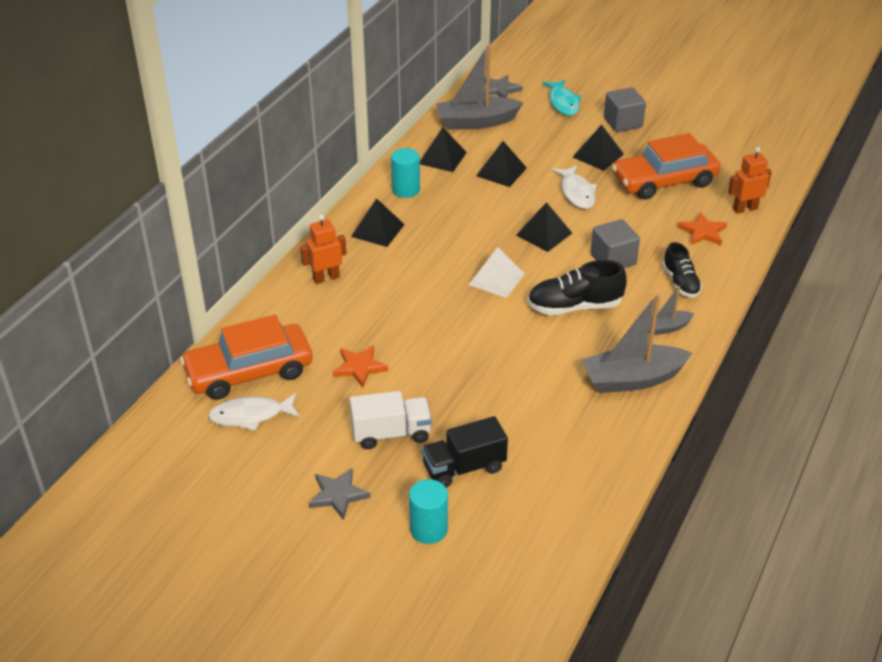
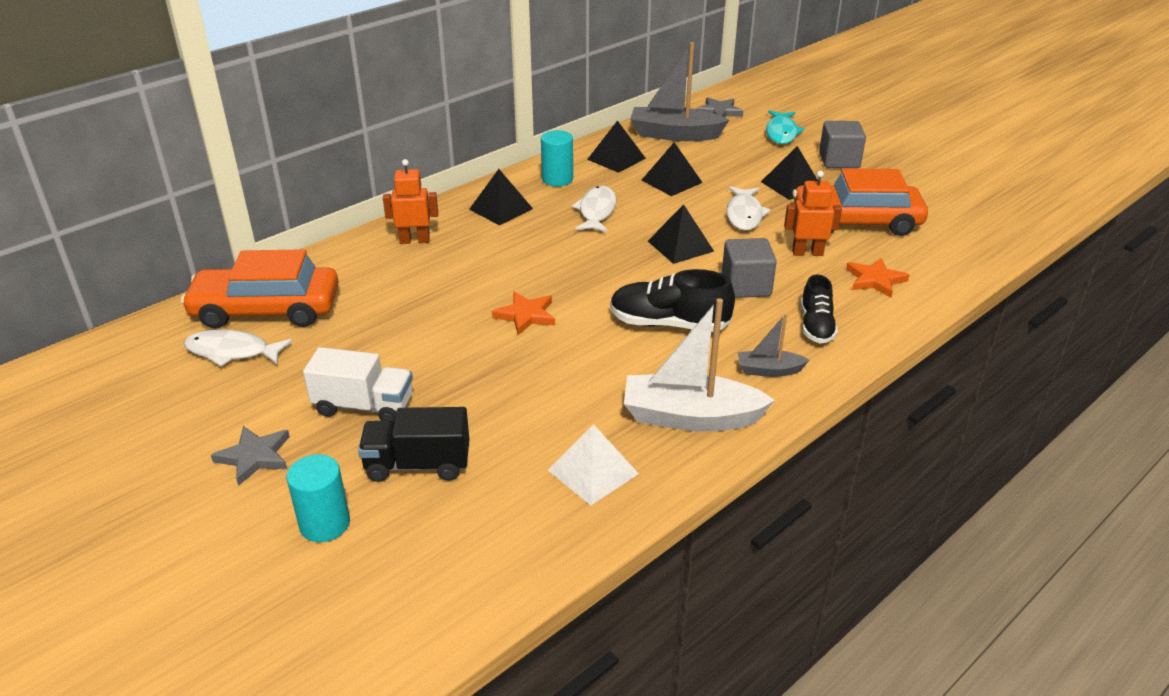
camera: 20 degrees right, 5 degrees down
orange star [333,345,388,388] -> orange star moved to [492,291,555,335]
white pyramid [469,247,524,298] -> white pyramid moved to [548,424,639,505]
grey boat [582,293,692,393] -> white boat [624,298,775,432]
orange robot [728,147,772,214] -> orange robot moved to [784,171,842,256]
none -> white fish [572,185,616,232]

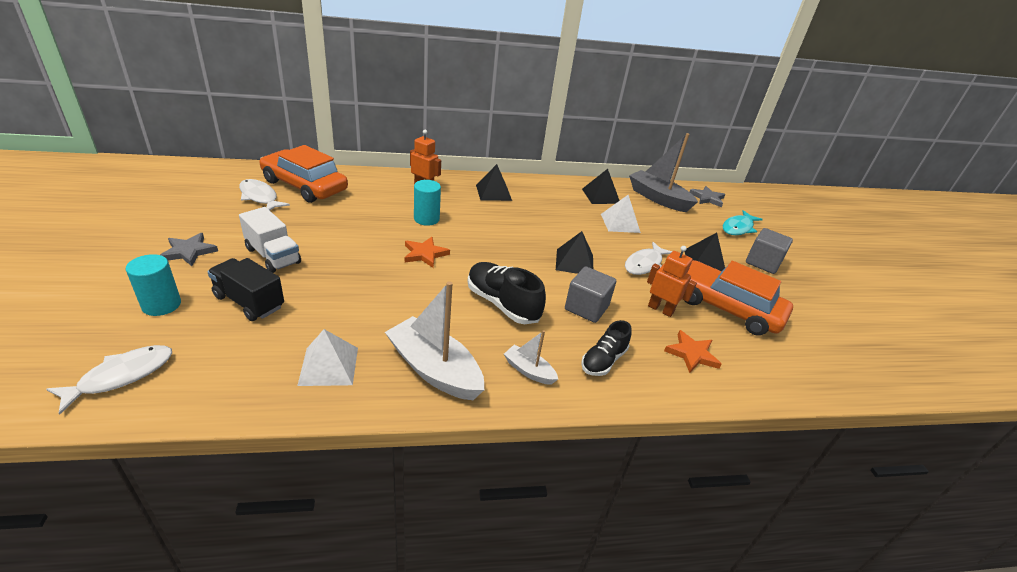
camera: 30 degrees right, 0 degrees up
turquoise cylinder [541,130,573,186] -> turquoise cylinder moved to [414,180,441,226]
white fish [572,185,616,232] -> white fish moved to [46,345,172,414]
black pyramid [642,142,703,196] -> white pyramid [601,195,641,233]
grey boat [738,314,809,377] -> white boat [504,330,558,385]

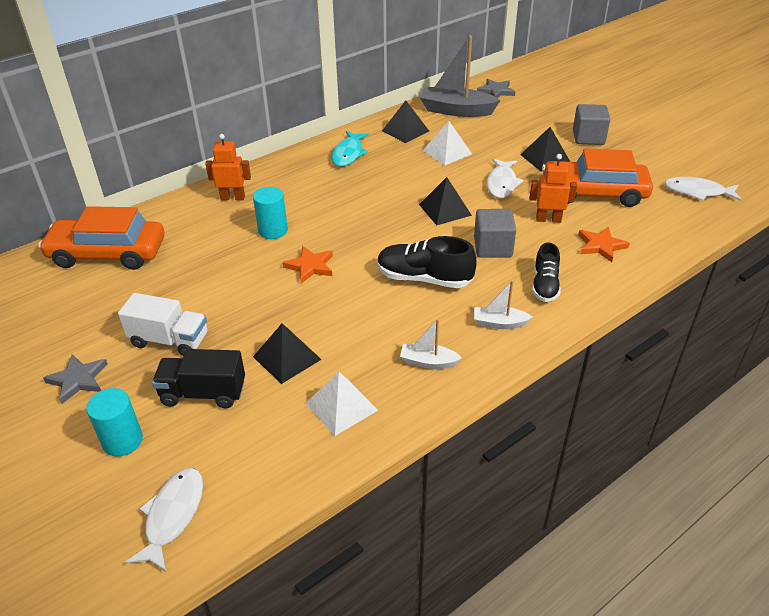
camera: 25 degrees left, 5 degrees up
white fish [239,179,290,210] -> white fish moved to [664,177,742,201]
white boat [385,281,484,400] -> white boat [400,319,462,369], size x0.51
black pyramid [476,164,512,201] -> black pyramid moved to [253,323,322,384]
turquoise fish [723,210,763,235] -> turquoise fish moved to [331,131,369,166]

